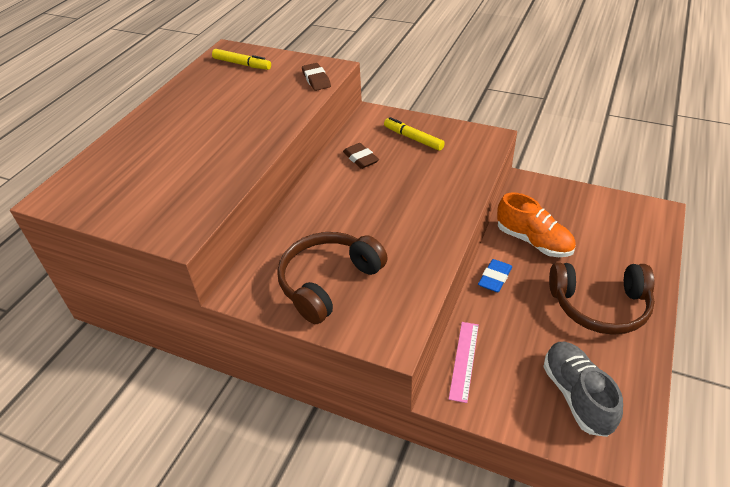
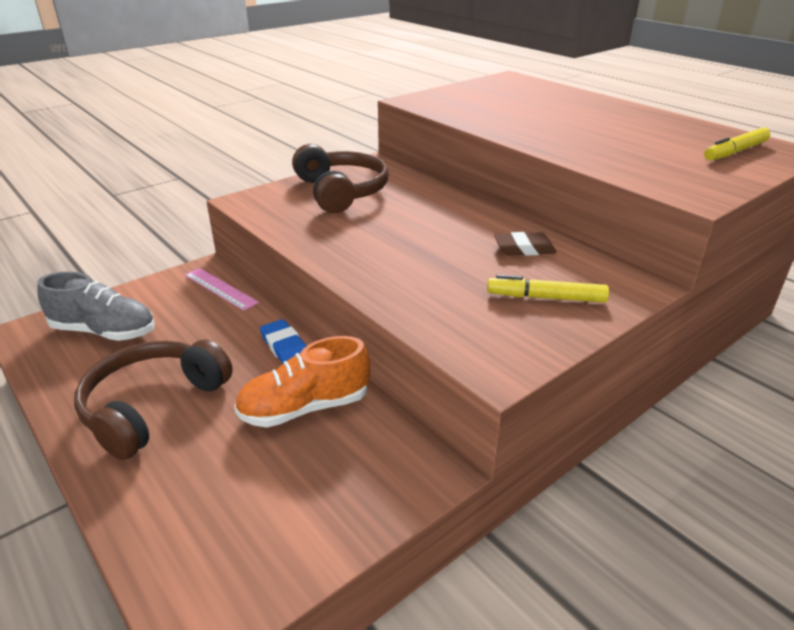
camera: 115 degrees right, 10 degrees down
brown eraser [302,63,331,91] -> none
yellow marker [384,117,445,151] -> yellow marker turned 150 degrees counterclockwise [487,275,609,303]

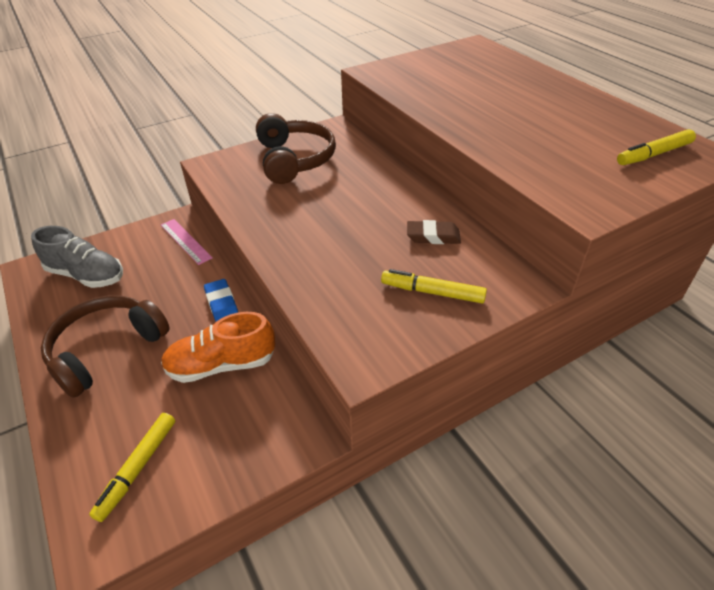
camera: 10 degrees right, 10 degrees up
none -> yellow marker [89,413,175,522]

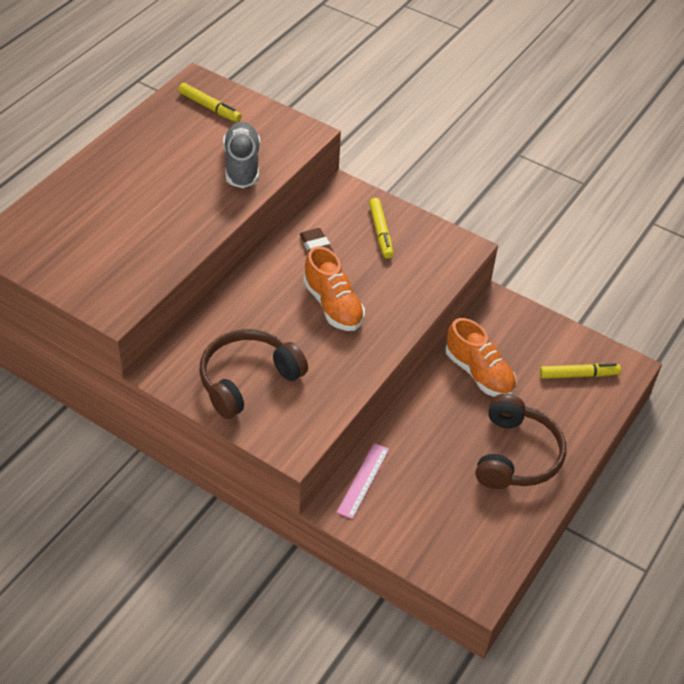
camera: 120 degrees left, 5 degrees up
grey shoe [31,226,123,288] -> grey shoe moved to [223,122,260,188]
brown headphones [41,295,170,398] -> brown headphones turned 90 degrees counterclockwise [476,394,566,489]
blue eraser [204,279,238,322] -> none
none -> orange shoe [303,246,365,331]

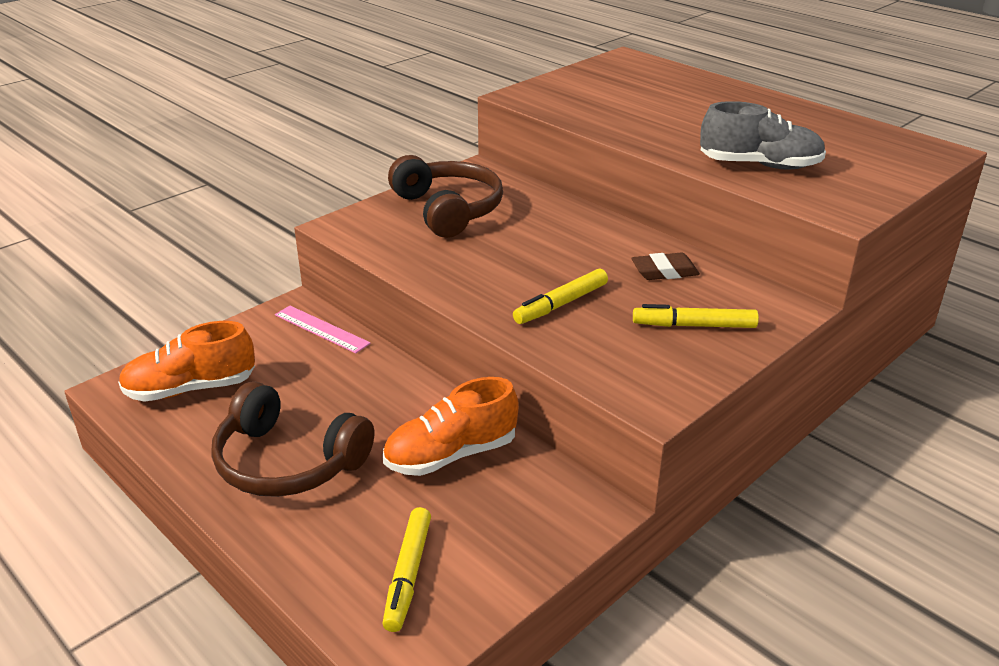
camera: 105 degrees right, 15 degrees down
yellow marker [178,83,242,122] -> yellow marker moved to [513,269,608,324]
orange shoe [303,246,365,331] -> orange shoe moved to [118,321,255,402]

